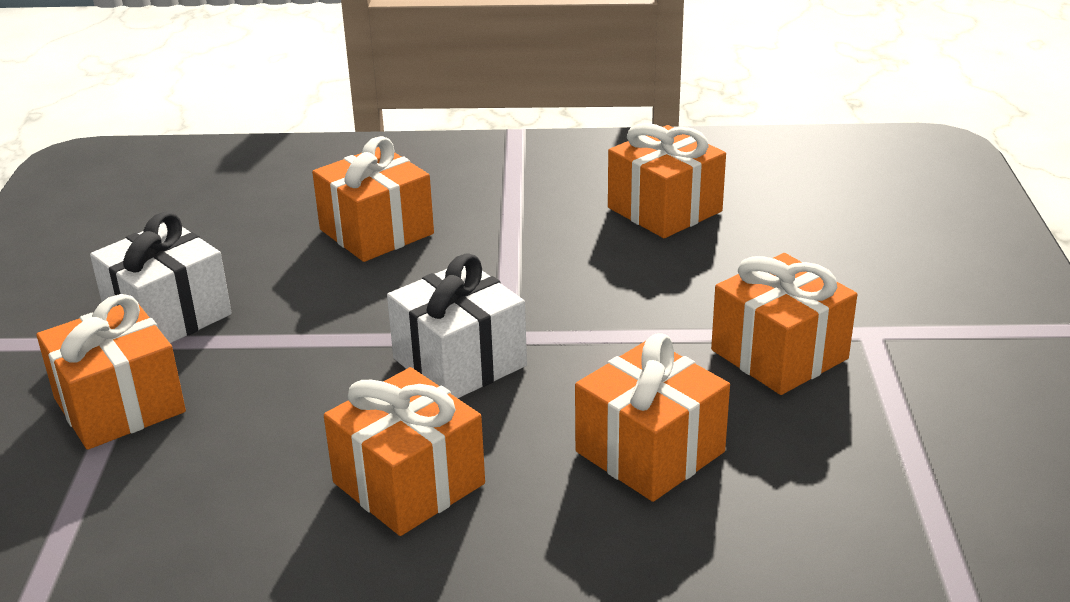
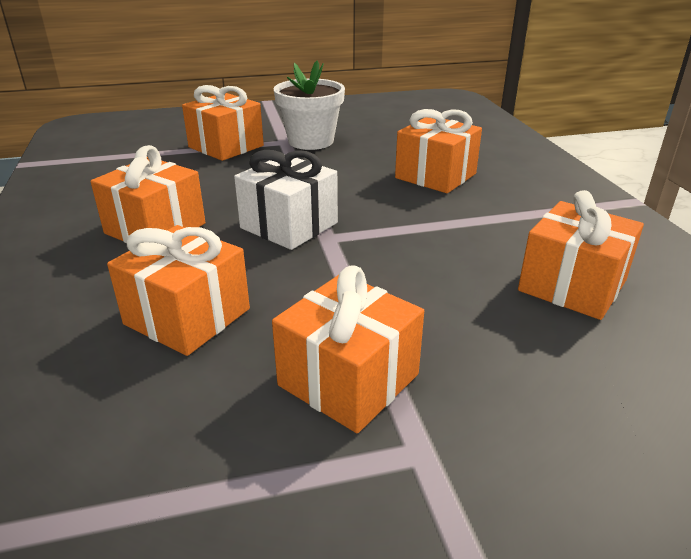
camera: 75 degrees right, 0 degrees up
white gift [90,212,232,343] -> white flower pot [274,60,345,150]

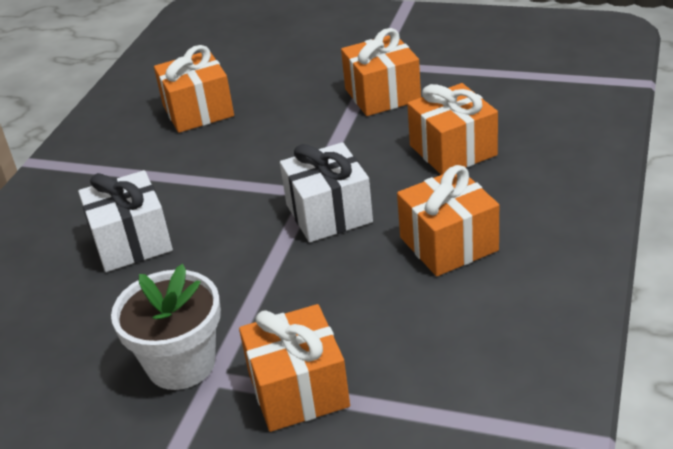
camera: 145 degrees left, 5 degrees up
orange gift [395,109,482,193] -> white gift [78,170,173,272]

